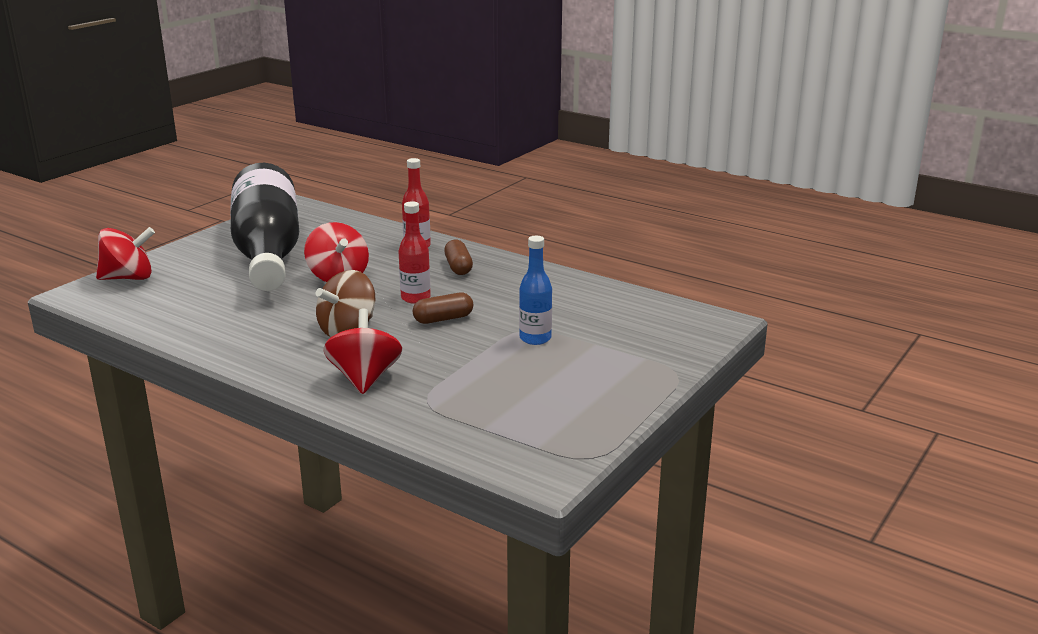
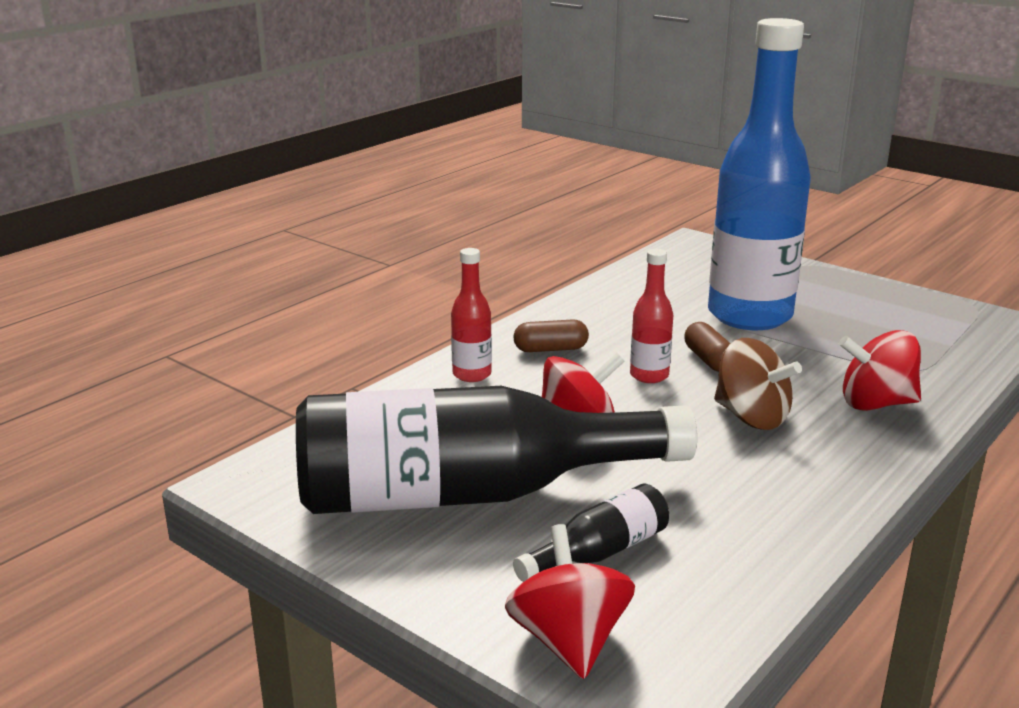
camera: 85 degrees left, 0 degrees up
blue bottle [519,236,552,345] -> blue bottle [708,18,811,330], size x2.41
none -> black bottle [513,484,669,582]

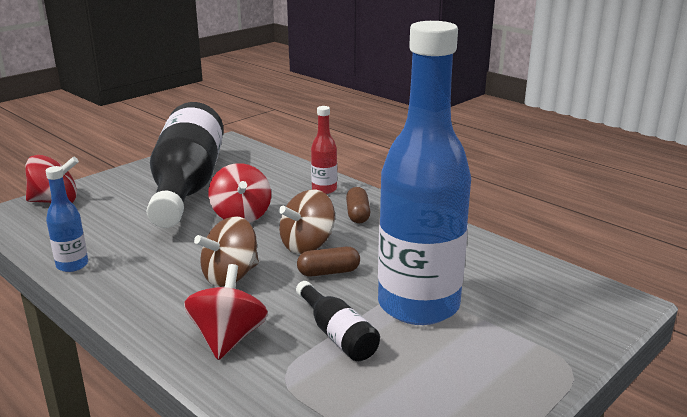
camera: 95 degrees right, 0 degrees up
black bottle [513,484,669,582] -> black bottle moved to [296,281,380,361]
red bottle [630,249,673,383] -> brown spinning top [279,190,335,254]
none -> blue bottle [46,166,88,272]

